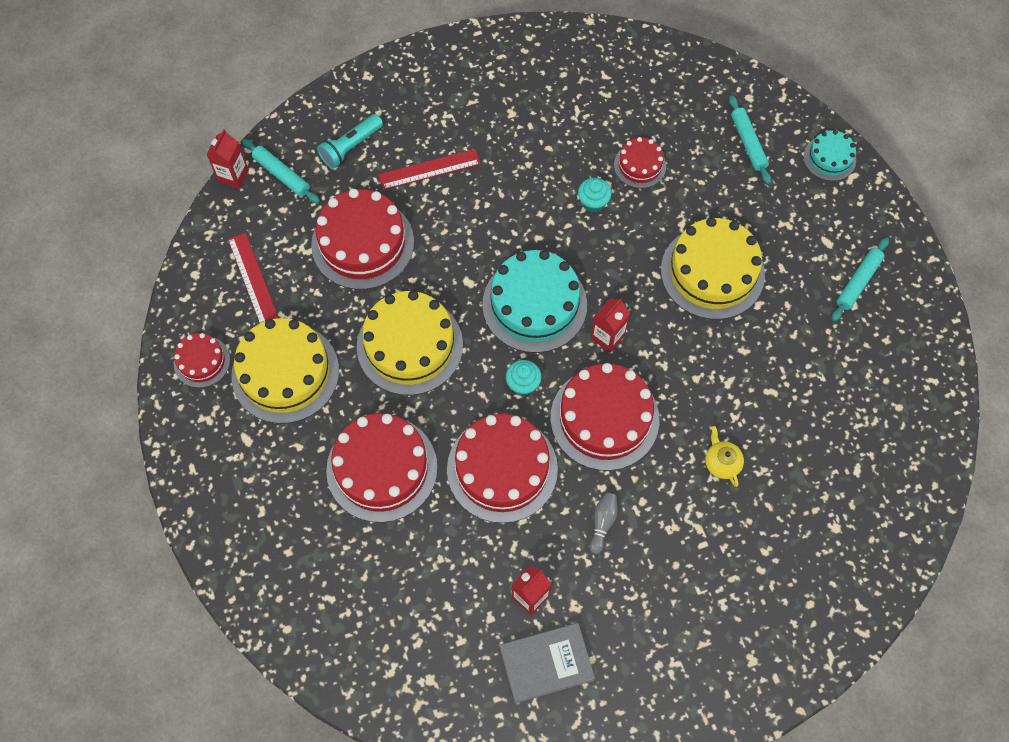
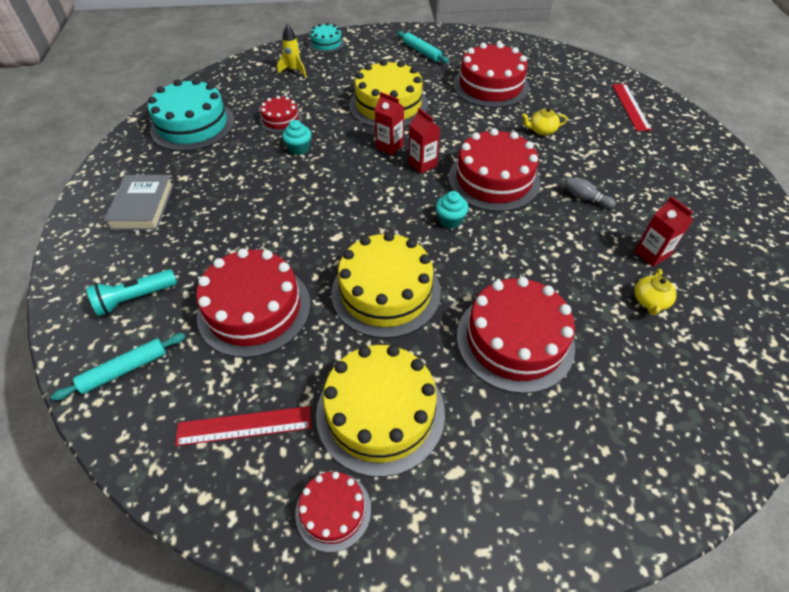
camera: 75 degrees left, 15 degrees down
red carton [206,129,249,188] -> red carton moved to [374,92,404,155]
turquoise flashlight [317,114,383,169] -> turquoise flashlight turned 90 degrees clockwise [86,269,177,316]
red ruler [378,149,481,190] -> red ruler moved to [612,84,652,131]
red cake [447,414,558,523] -> red cake moved to [453,42,529,108]
turquoise cake [482,250,587,353] -> turquoise cake moved to [148,78,235,151]
grey book [500,623,595,703] -> grey book moved to [104,175,174,230]
turquoise rolling pin [729,95,771,184] -> yellow rocket [277,24,306,77]
none -> yellow teapot [634,269,676,316]

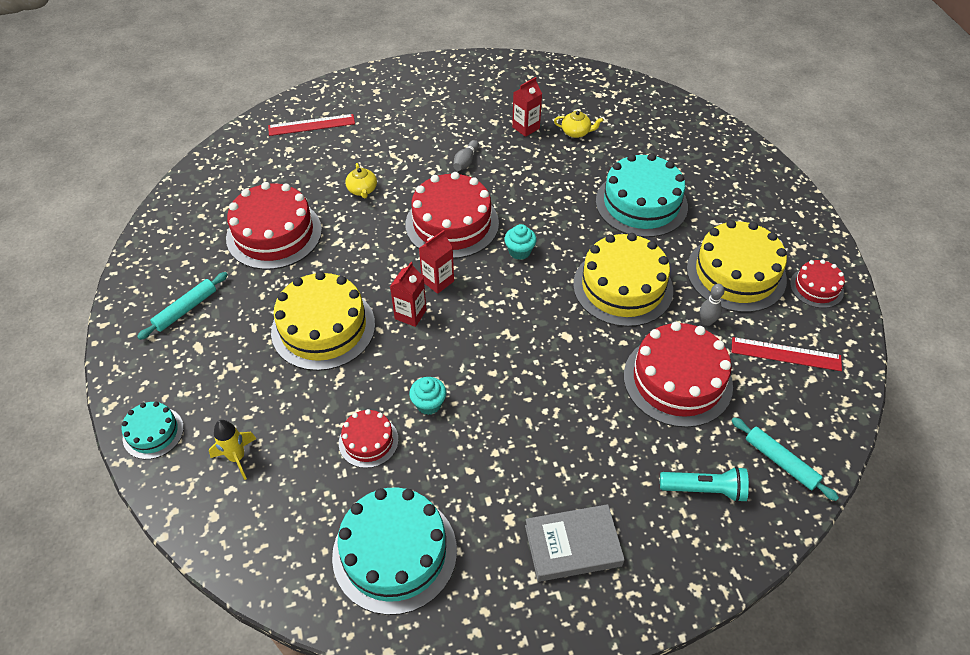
camera: 100 degrees left, 0 degrees up
turquoise flashlight [86,269,177,316] -> turquoise flashlight turned 45 degrees counterclockwise [660,467,749,502]
red ruler [175,406,311,446] -> red ruler turned 60 degrees counterclockwise [732,337,842,371]
red cake [457,277,575,394] -> turquoise cake [596,153,688,237]
none -> grey bowling pin [700,284,725,326]

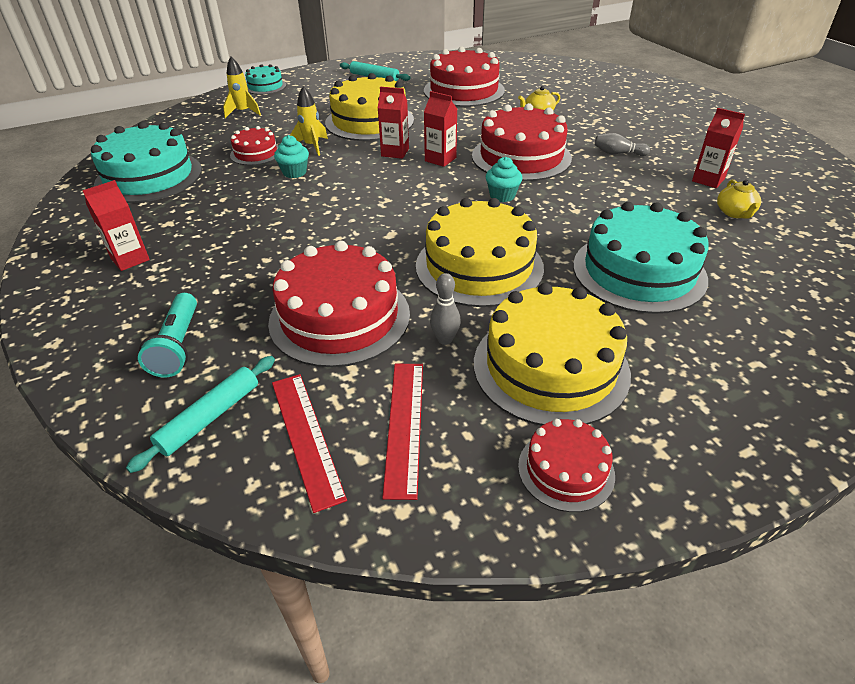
camera: 80 degrees right, 10 degrees down
red ruler [268,114,355,136] -> red ruler moved to [272,374,347,513]
grey book [525,504,625,582] -> red carton [82,180,150,271]
none -> yellow rocket [290,86,328,156]

